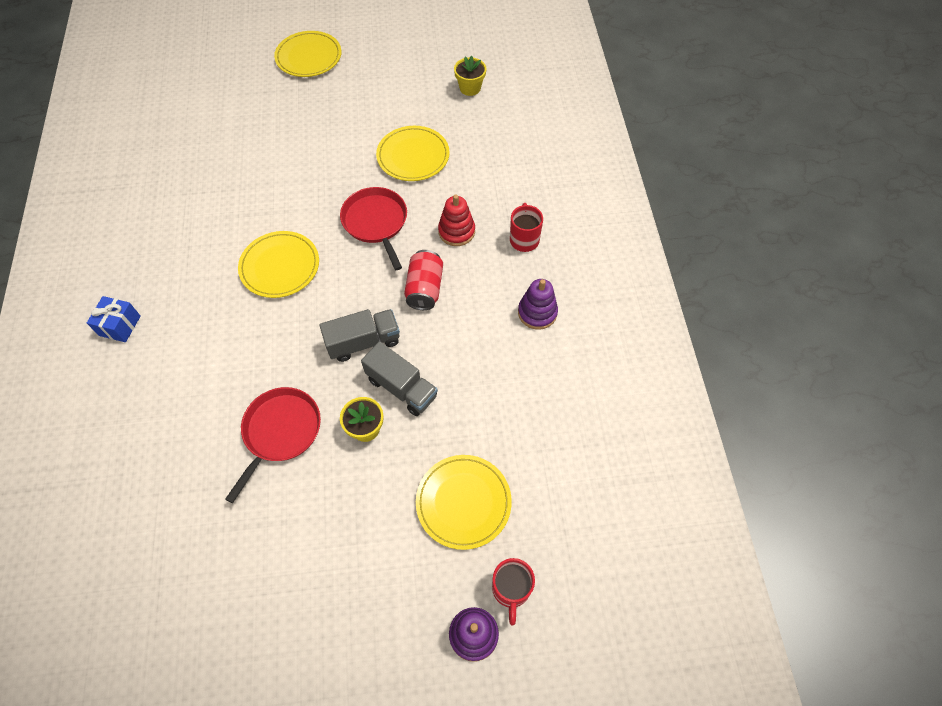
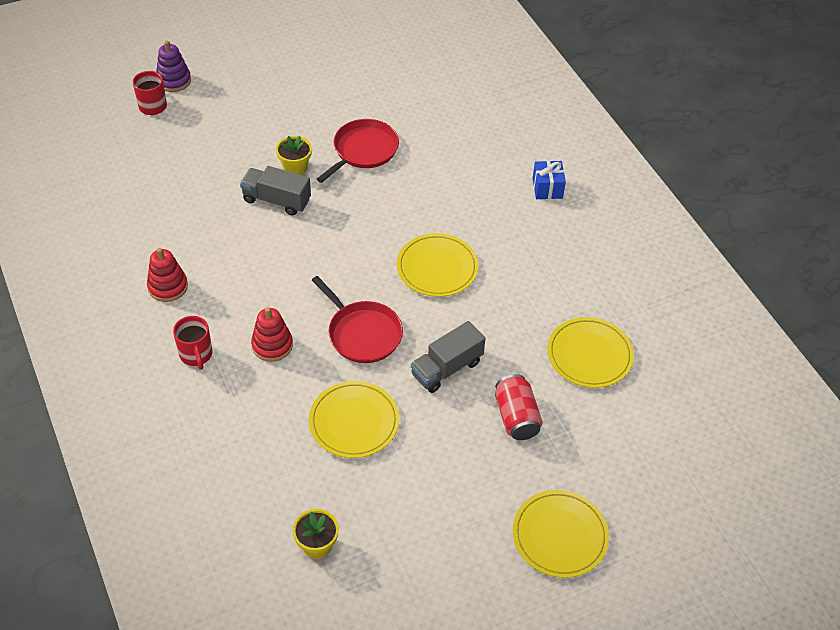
camera: 160 degrees right, 10 degrees down
red pan [225,387,321,503] -> red pan turned 150 degrees counterclockwise [317,119,399,183]
grey truck [319,309,400,362] -> grey truck moved to [411,321,486,393]
red can [404,250,443,310] -> red can moved to [495,374,543,440]
yellow plate [416,455,512,550] -> yellow plate moved to [547,317,634,388]
purple stacking toy [518,279,558,330] -> red stacking toy [147,248,188,302]

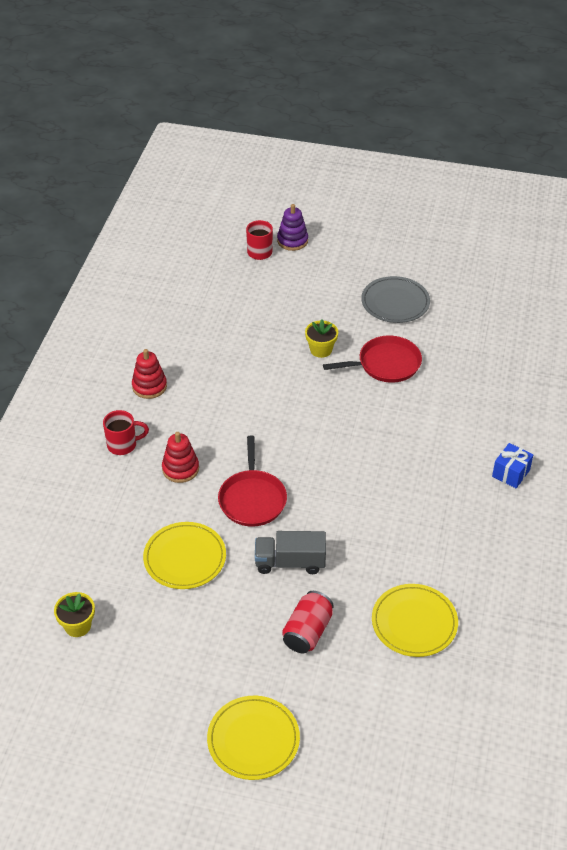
camera: 40 degrees right, 5 degrees down
red mug [173,316,213,370] -> red mug turned 120 degrees counterclockwise [103,410,149,455]
grey truck [240,166,311,216] -> none
yellow plate [397,233,479,297] -> none
none -> grey plate [361,276,430,323]

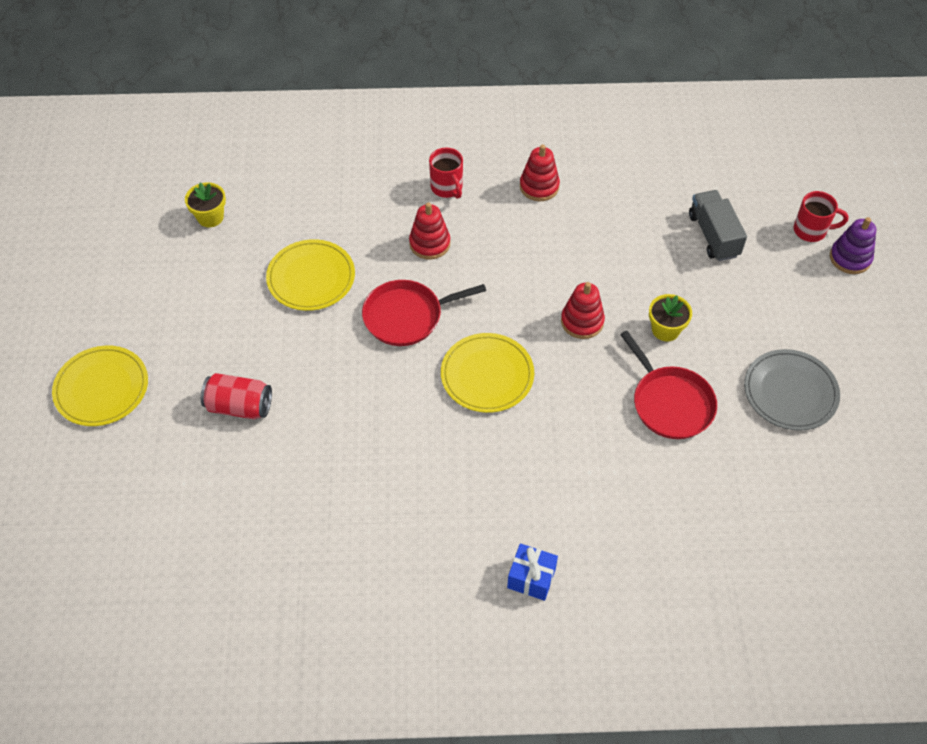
camera: 75 degrees right, 10 degrees up
grey truck [255,531,326,574] -> grey truck moved to [689,190,747,261]
yellow plate [372,584,458,657] -> yellow plate moved to [441,333,534,413]
none -> red stacking toy [561,282,605,339]

